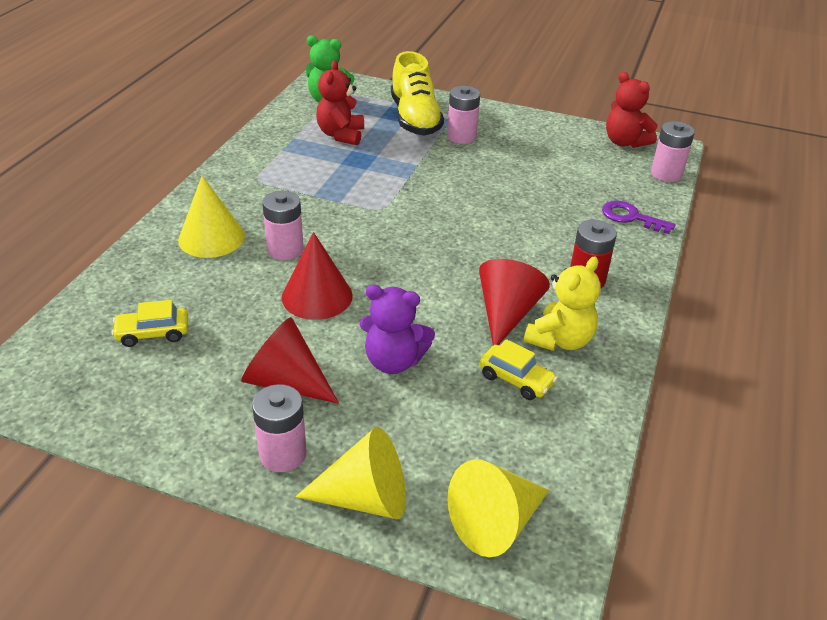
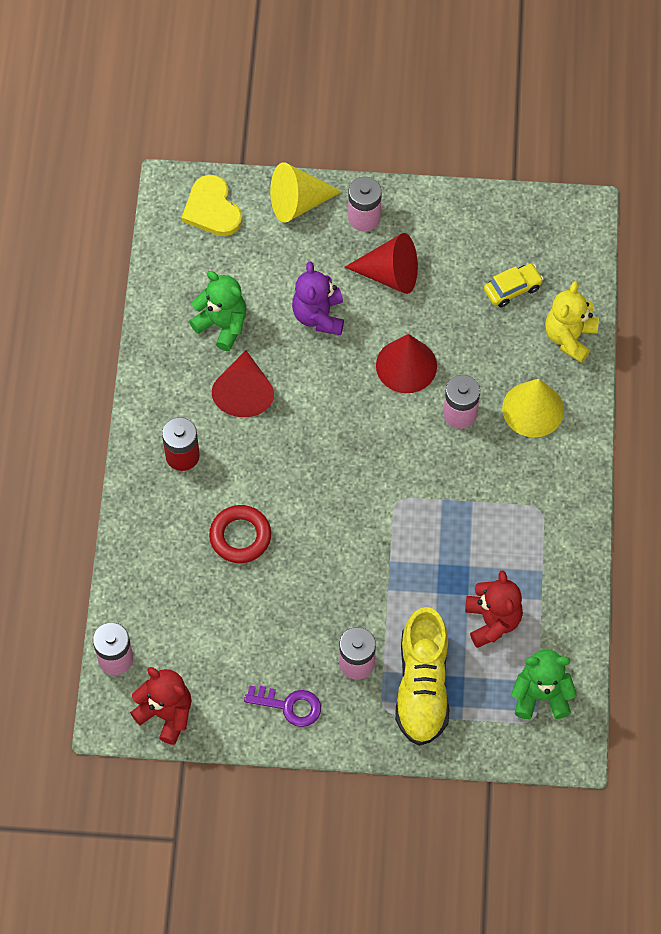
camera: 165 degrees right, 25 degrees up
purple teddy bear [360,284,435,374] -> purple teddy bear turned 90 degrees counterclockwise [292,262,344,335]
yellow shoe [391,51,444,135] -> yellow shoe turned 150 degrees counterclockwise [395,607,449,746]
yellow cone [447,459,549,557] -> yellow heart [182,175,242,236]
yellow car [479,339,557,400] -> green teddy bear [189,271,247,351]
yellow teddy bear [524,256,601,351] -> yellow teddy bear moved to [545,281,599,363]
purple key [602,201,675,234] -> purple key moved to [244,686,321,727]
none -> red ring [209,505,271,563]

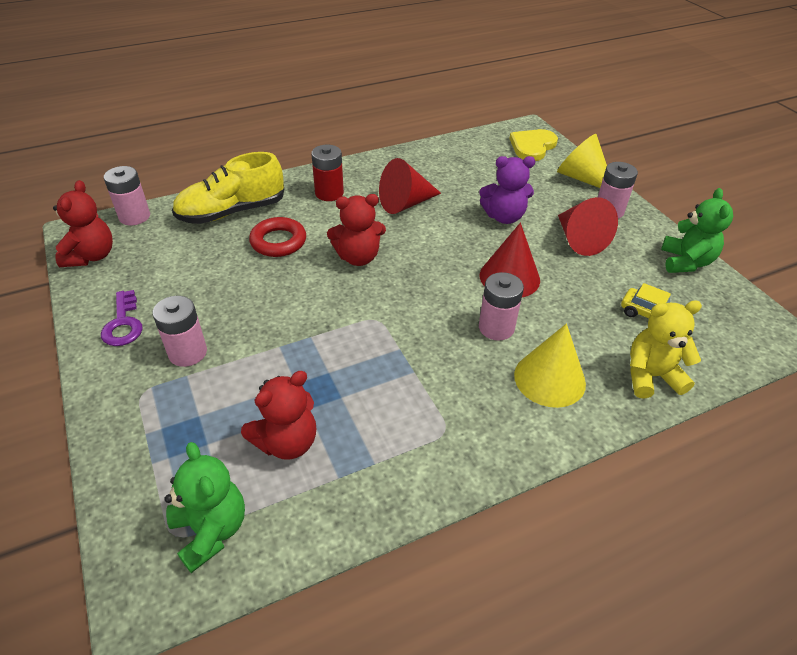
camera: 60 degrees right, 20 degrees down
green teddy bear [189,271,247,351] -> green teddy bear moved to [661,188,733,273]
purple teddy bear [292,262,344,335] -> purple teddy bear turned 150 degrees counterclockwise [480,156,535,224]
yellow shoe [395,607,449,746] -> yellow shoe moved to [172,152,284,224]
none -> red teddy bear [327,194,386,266]

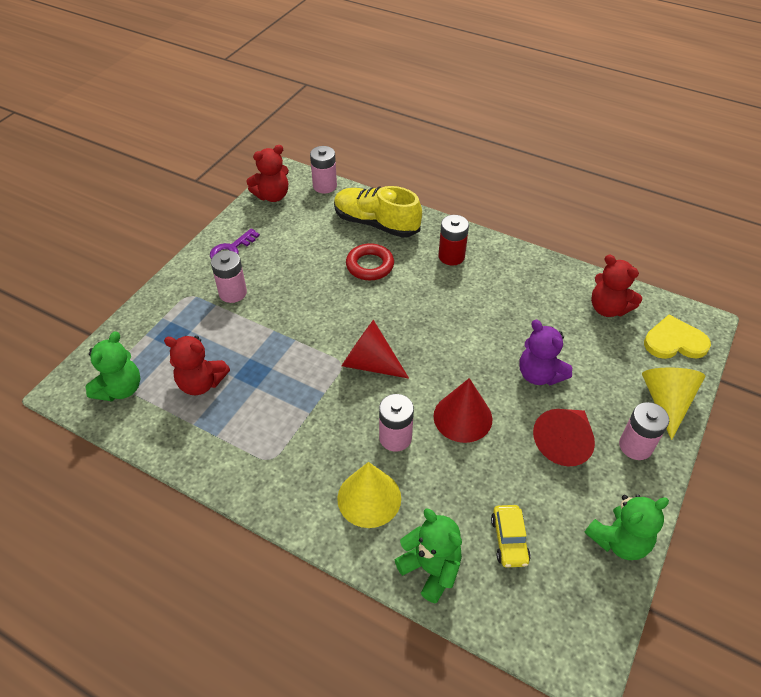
camera: 55 degrees right, 5 degrees up
red teddy bear [327,194,386,266] -> red teddy bear moved to [591,255,642,317]
red cone [379,158,441,214] -> red cone moved to [342,320,409,379]
yellow teddy bear [630,300,702,399] -> green teddy bear [394,509,462,603]

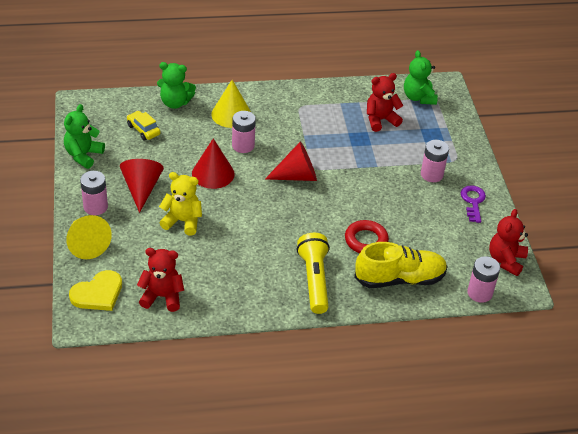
camera: 140 degrees right, 5 degrees down
red battery [438,215,469,266] -> yellow flashlight [297,233,330,314]
purple teddy bear [519,320,572,385] -> yellow teddy bear [159,172,202,236]

